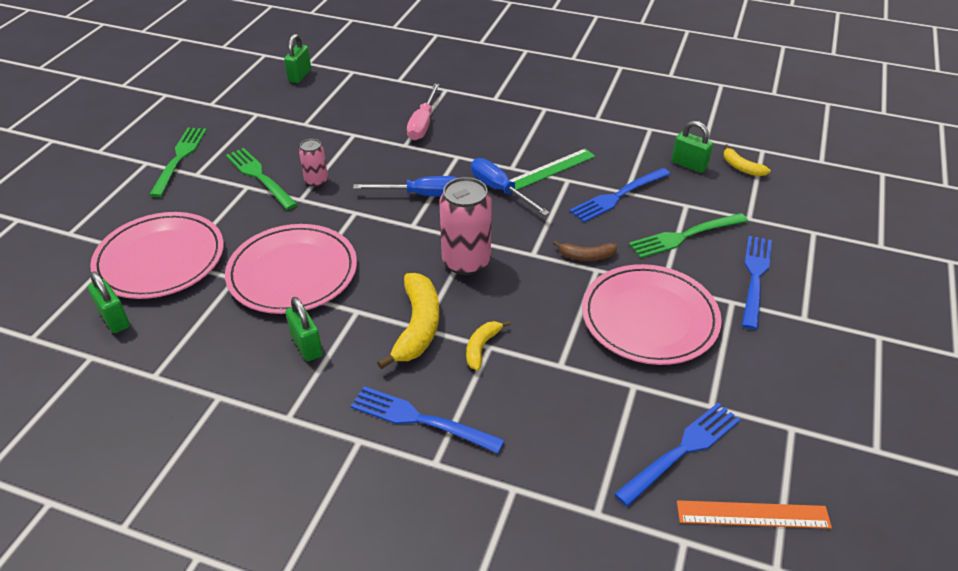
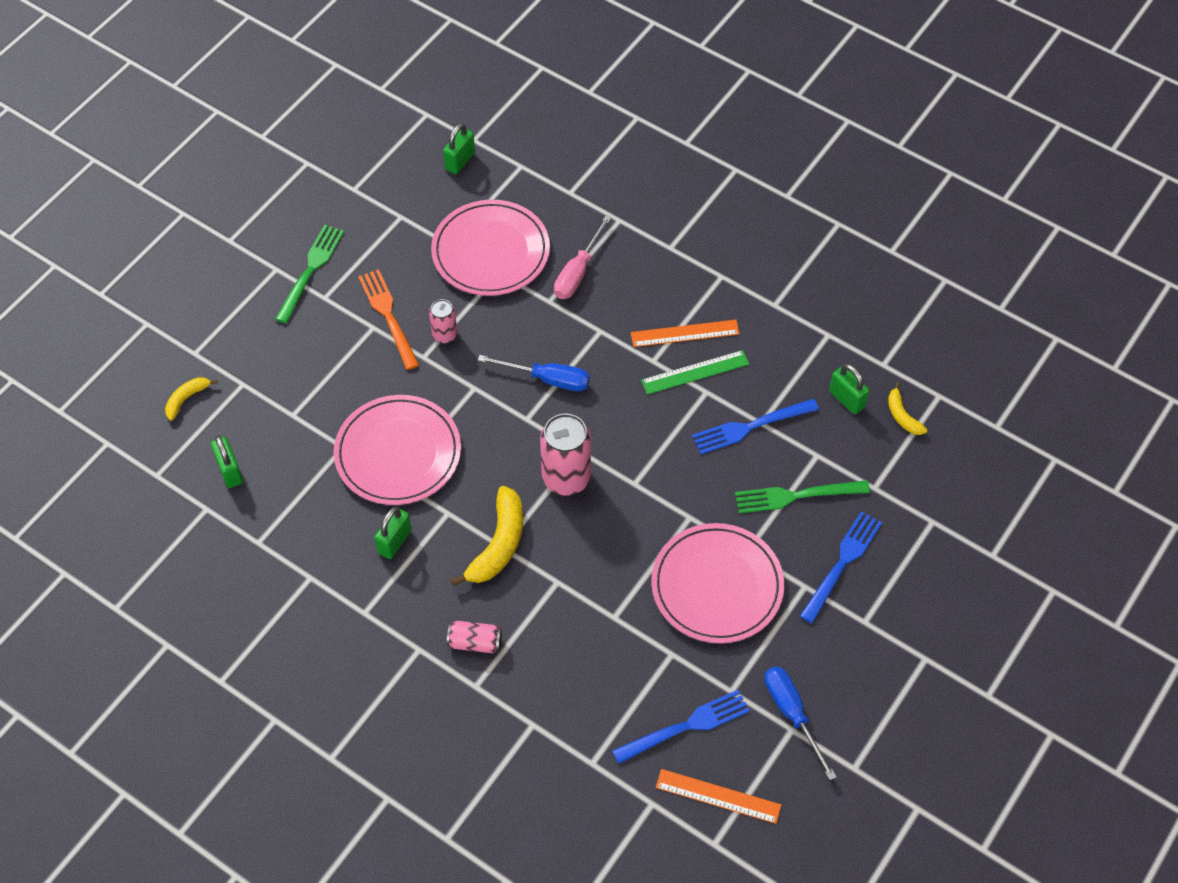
camera: 15 degrees right, 15 degrees up
pink plate [90,212,224,299] -> pink plate moved to [431,200,550,296]
green fork [226,148,298,210] -> orange fork [358,269,419,370]
green padlock [285,297,323,361] -> green padlock turned 45 degrees clockwise [374,507,412,559]
blue fork [351,386,504,453] -> pink can [447,621,502,653]
yellow banana [466,321,510,371] -> yellow banana moved to [165,377,218,421]
blue screwdriver [471,158,550,216] -> blue screwdriver moved to [765,666,837,780]
brown banana [553,241,617,261] -> none
none -> orange ruler [631,320,740,347]

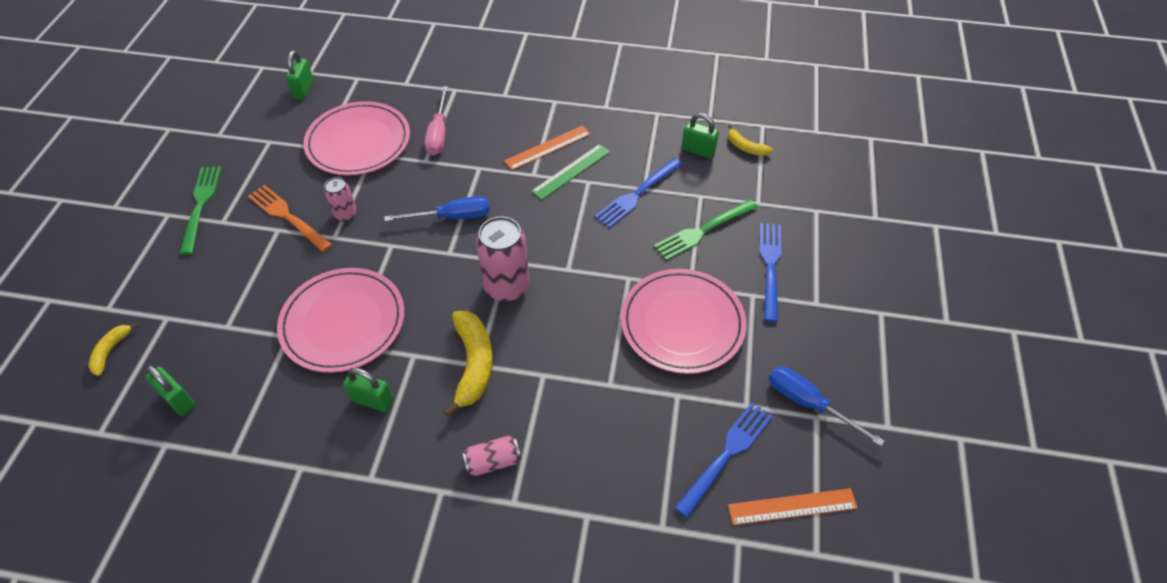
camera: 25 degrees left, 5 degrees down
green padlock [374,507,412,559] -> green padlock turned 75 degrees counterclockwise [343,368,394,412]

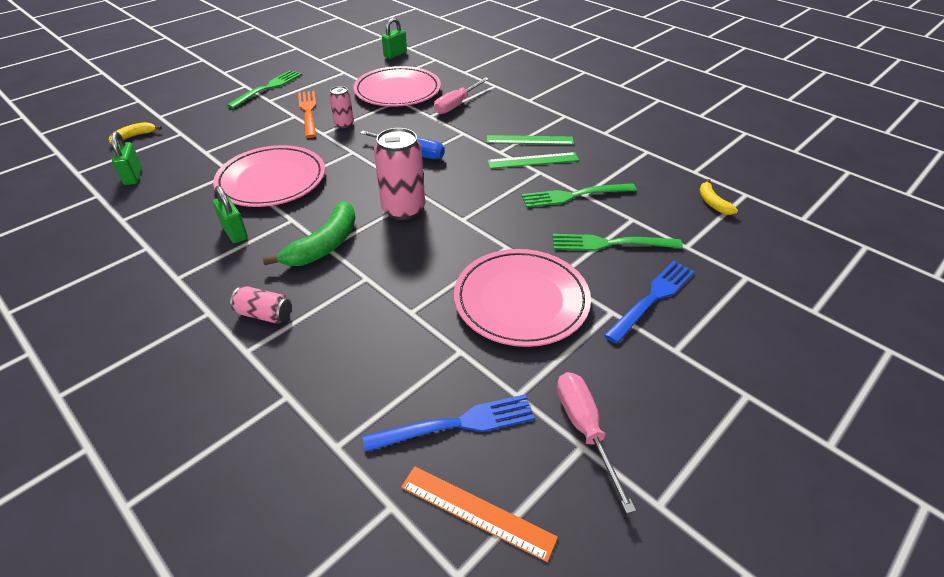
camera: 35 degrees right, 10 degrees down
yellow banana [444,311,493,417] -> green banana [263,201,355,266]
orange ruler [504,125,591,170] -> green ruler [487,135,574,145]
blue fork [595,158,682,228] -> green fork [521,183,637,208]
green padlock [681,113,719,158] -> none
blue screwdriver [769,366,884,446] -> pink screwdriver [557,372,636,514]

